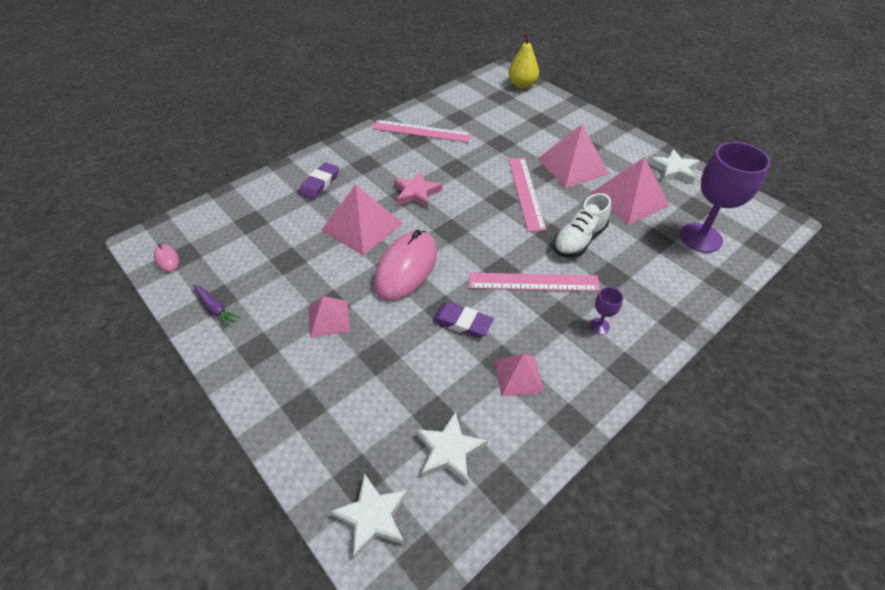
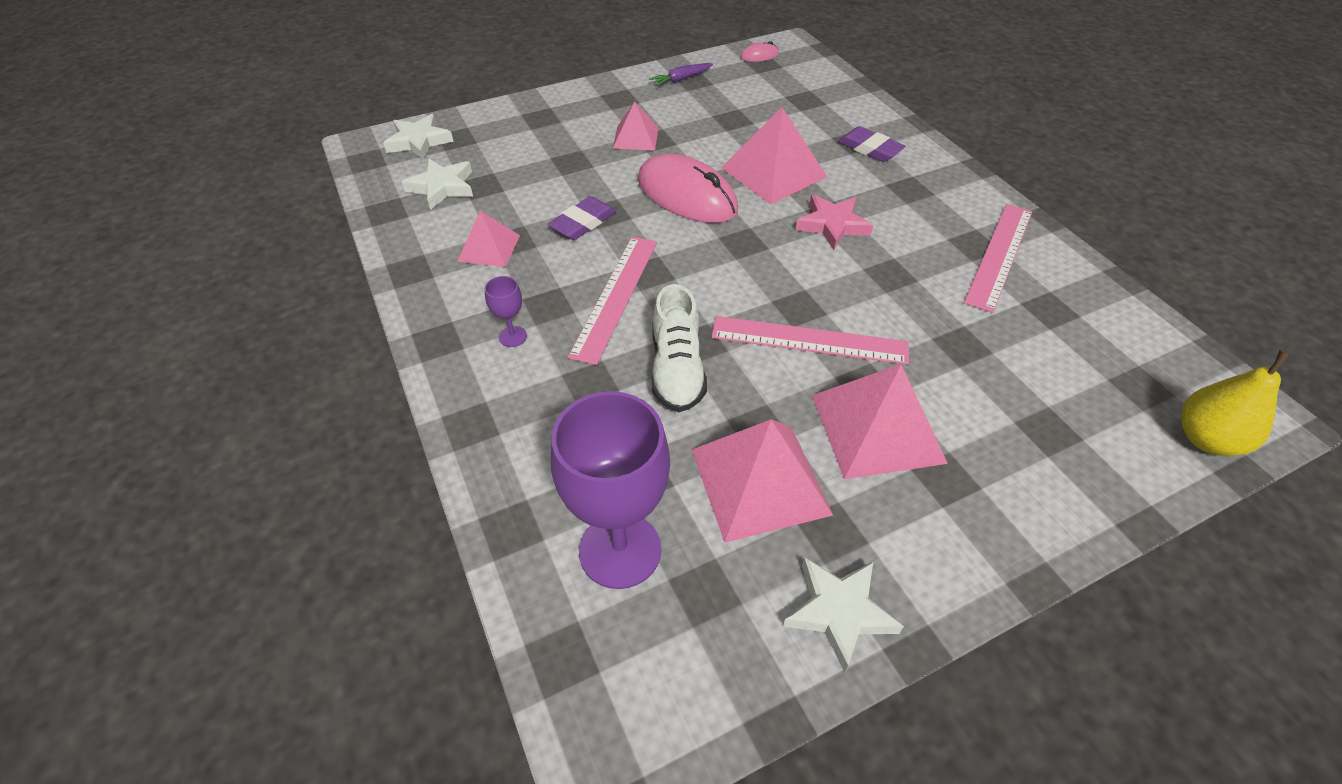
camera: 105 degrees right, 0 degrees up
white shoe [553,193,611,257] -> white shoe turned 150 degrees counterclockwise [652,284,707,412]

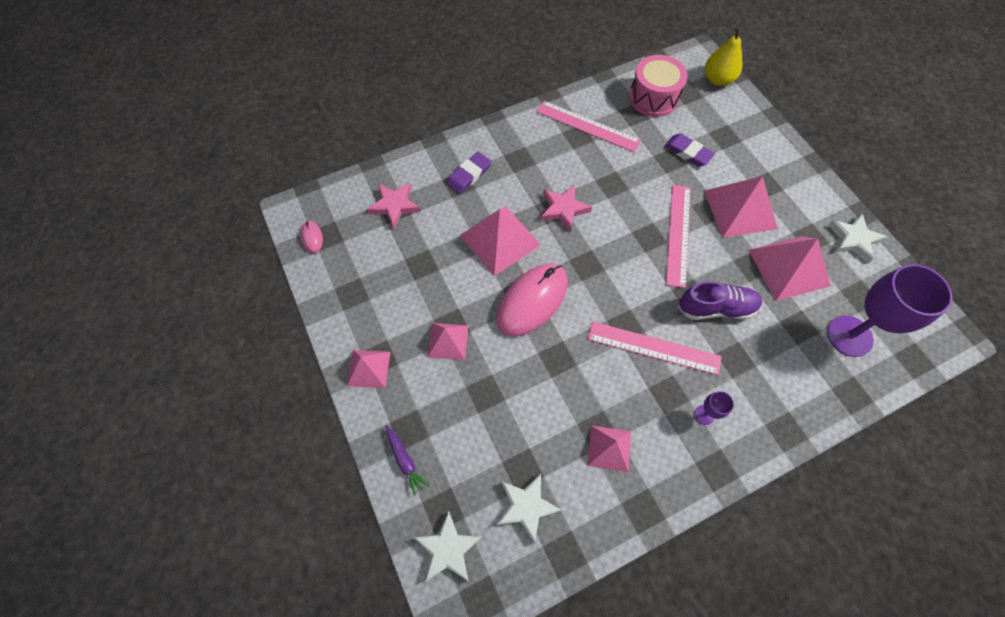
camera: 90 degrees left, 15 degrees up
purple eraser [548,196,616,240] -> purple eraser moved to [664,133,715,166]
purple carrot [649,63,713,86] -> purple carrot moved to [385,425,430,496]
white shoe [652,284,707,412] -> purple shoe [678,281,762,320]
none -> pink pyramid [347,350,390,388]
none -> pink star [367,183,420,228]
none -> pink drum [629,55,688,117]

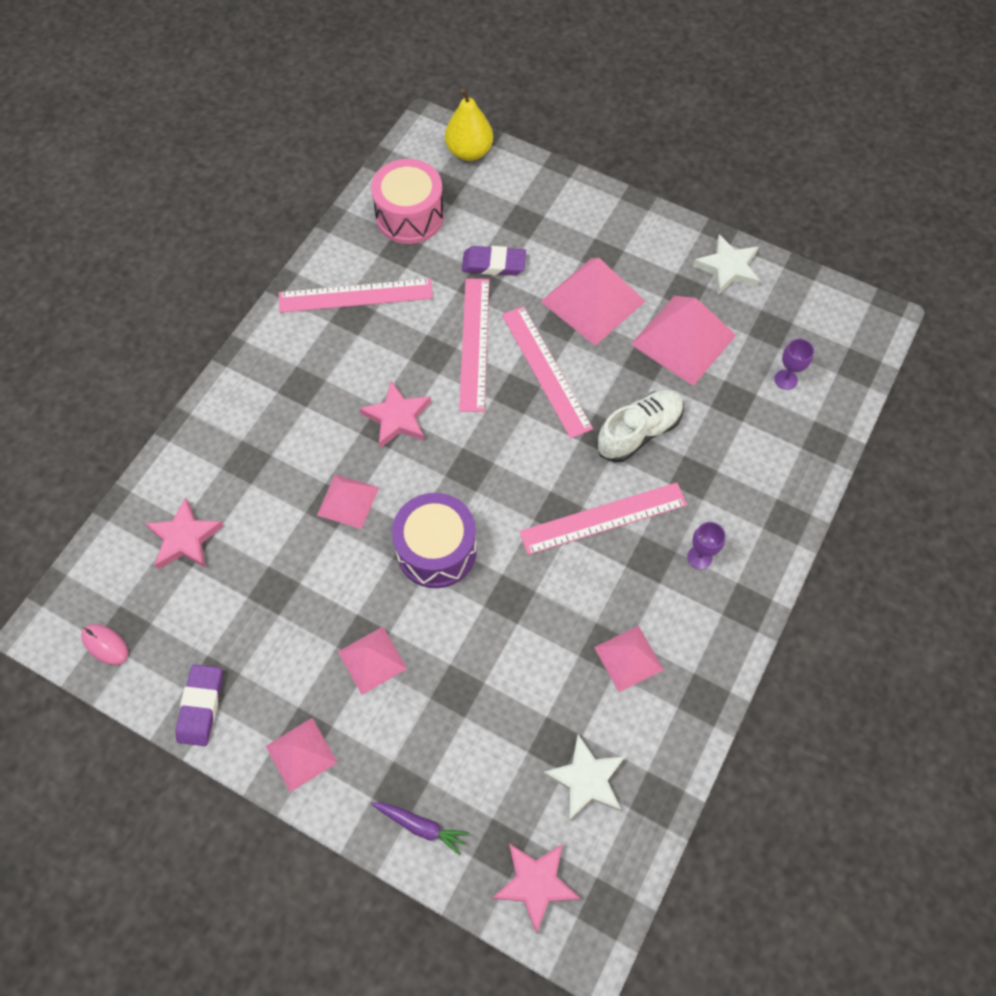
camera: 35 degrees left, 0 degrees up
white star [414,511,482,582] -> pink star [492,843,581,933]
purple eraser [446,152,491,194] -> purple eraser moved to [175,664,223,746]
pink pyramid [460,206,541,276] -> pink pyramid [317,474,379,529], size x0.59
pink mouse [496,264,568,337] -> purple drum [392,493,477,588]
purple shoe [678,281,762,320] -> white shoe [596,390,684,462]
purple goblet [827,264,952,357] -> purple goblet [774,339,814,390], size x0.43
none -> pink ruler [459,278,489,412]

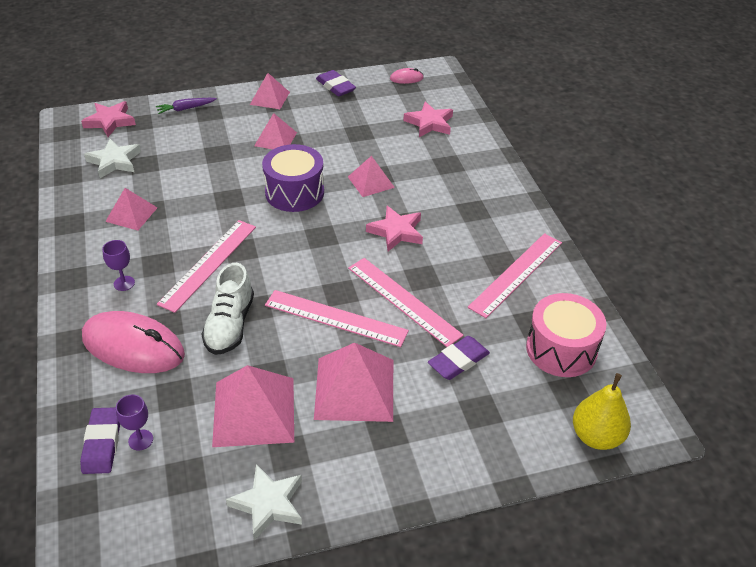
camera: 135 degrees right, 20 degrees down
none -> purple eraser [80,407,120,474]
none -> pink mouse [82,311,185,373]

